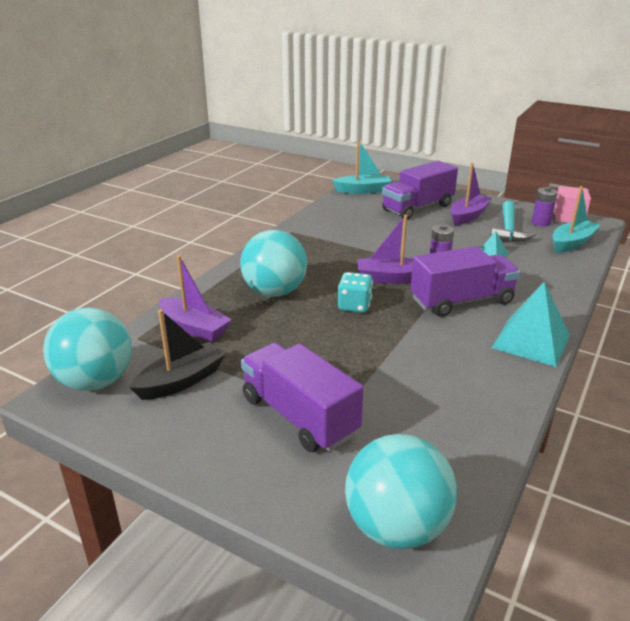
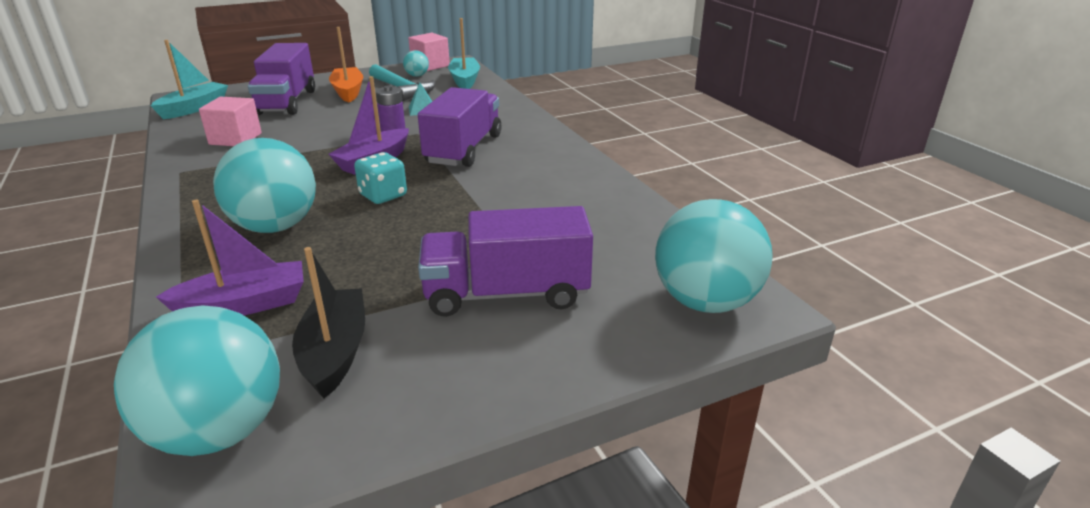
camera: 55 degrees left, 0 degrees up
purple boat [450,163,492,225] -> orange boat [329,27,363,103]
turquoise pyramid [492,282,570,367] -> none
purple battery [532,187,558,227] -> turquoise ball [403,50,429,77]
none -> pink cube [199,97,262,146]

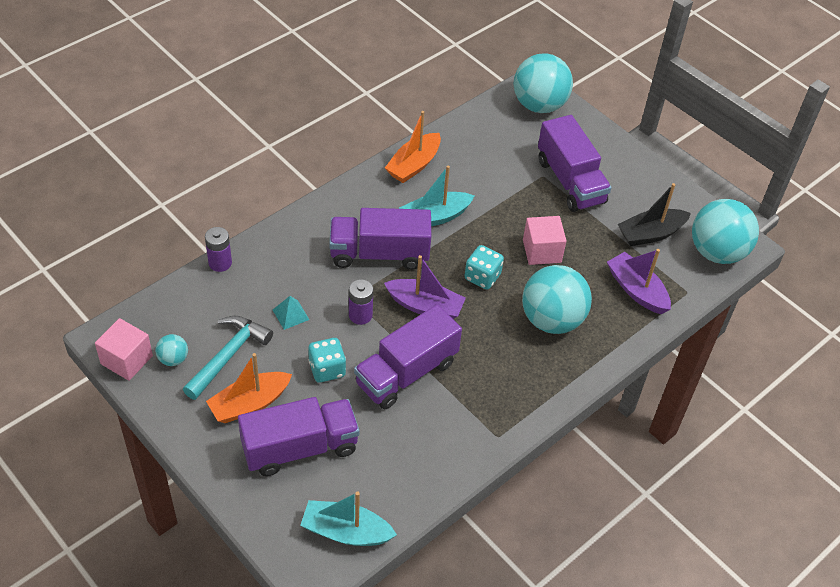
camera: 110 degrees left, 20 degrees up
pink cube [199,97,262,146] -> pink cube moved to [523,216,567,265]
turquoise boat [448,18,480,89] -> turquoise boat moved to [399,165,474,226]
none -> purple battery [205,227,232,272]
none -> turquoise dice [308,338,346,383]
none -> purple truck [354,305,462,409]
none -> orange boat [385,111,441,183]

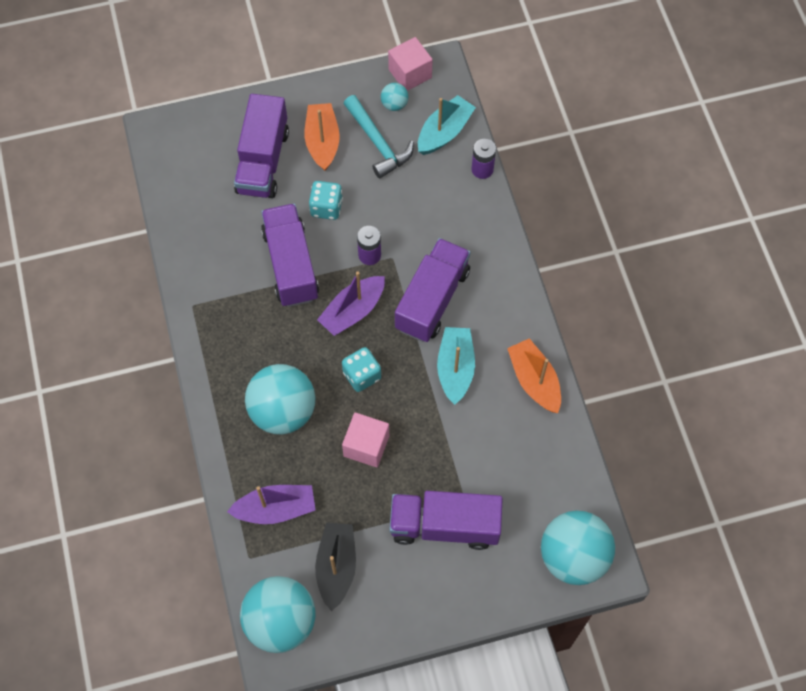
camera: 120 degrees right, 15 degrees up
turquoise pyramid [273,296,309,330] -> none
turquoise boat [300,492,397,546] -> turquoise boat moved to [418,95,476,155]

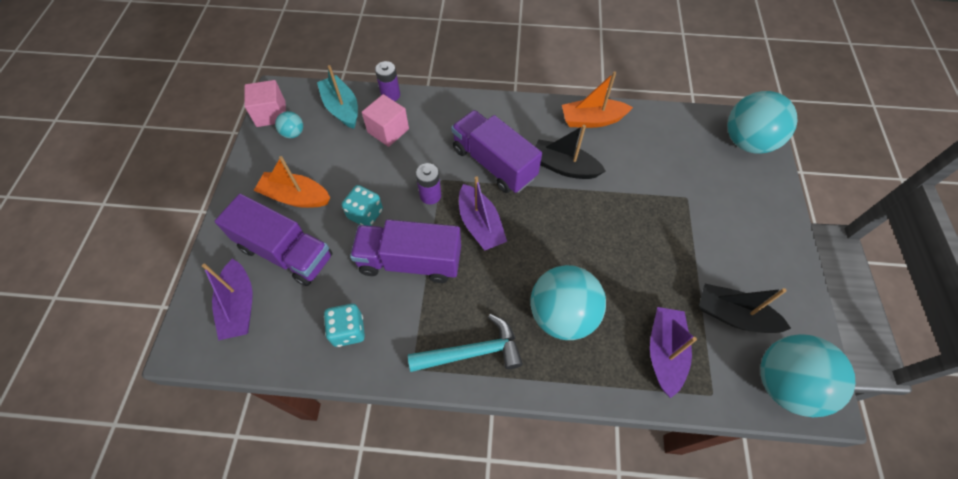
camera: 70 degrees left, 5 degrees down
turquoise dice [342,347,381,392] -> turquoise dice moved to [324,304,365,347]
pink cube [342,412,389,467] -> pink cube moved to [362,94,409,147]
turquoise hammer [343,95,414,179] -> turquoise hammer moved to [408,314,523,372]
purple truck [389,491,503,550] -> none
turquoise boat [437,327,475,405] -> black boat [535,125,606,179]
none -> purple boat [202,258,253,340]

